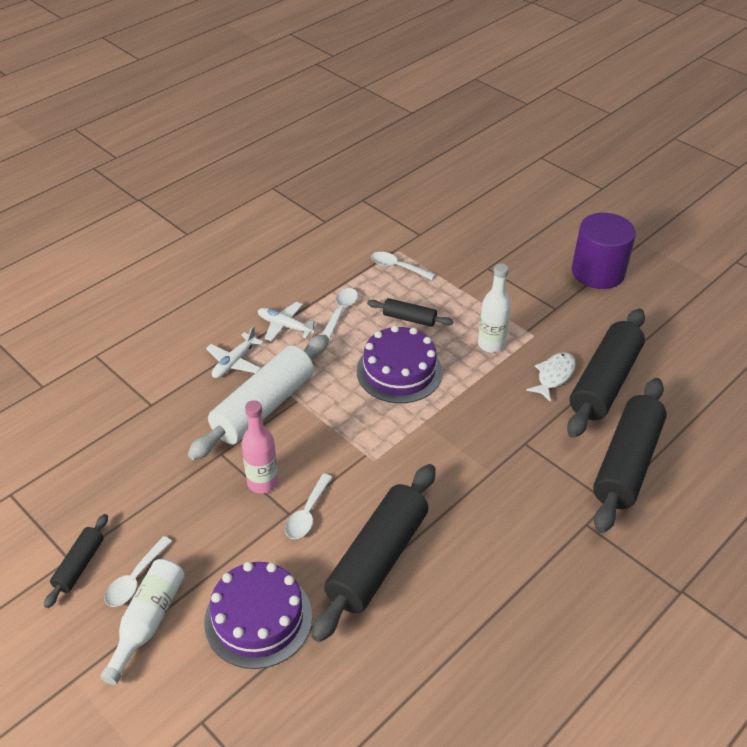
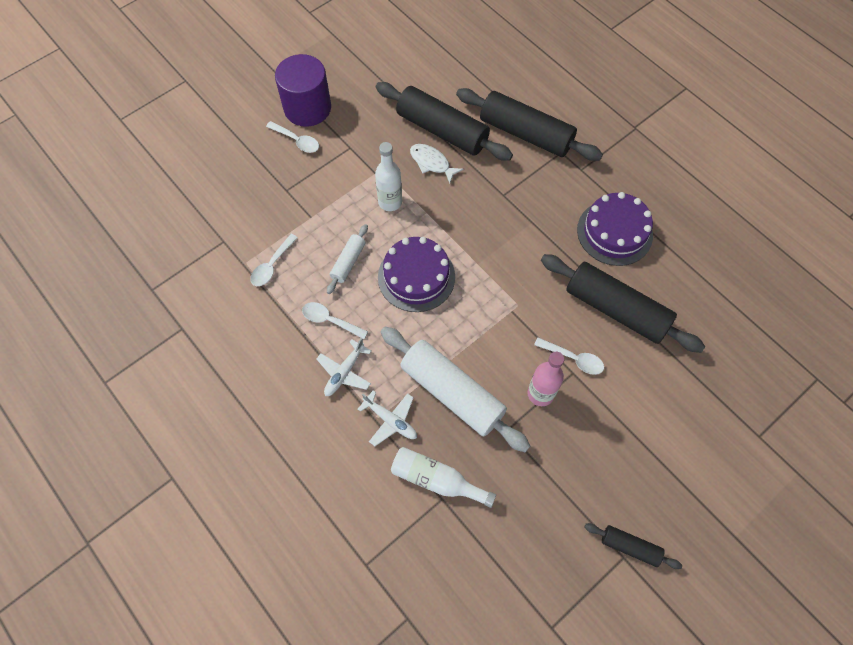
camera: 85 degrees left, 20 degrees up
white bottle [100,559,185,685] -> white bottle moved to [391,447,496,508]
white spoon [104,536,172,607] -> white spoon moved to [266,121,319,153]
purple cake [204,562,312,669] -> purple cake moved to [577,192,653,266]
black rolling pin [367,298,453,327] -> white rolling pin [327,224,368,294]

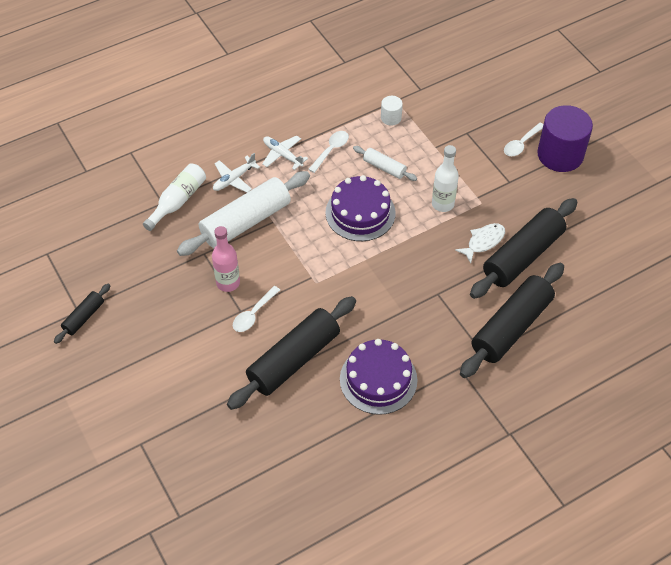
camera: 100 degrees right, 10 degrees down
white spoon [250,234,298,286] -> white cylinder [381,96,403,126]

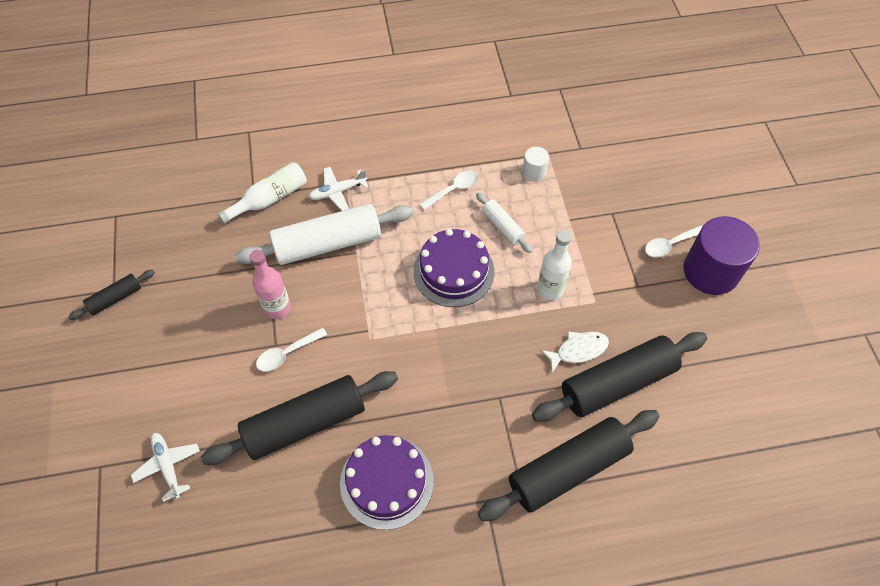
camera: 20 degrees right, 5 degrees up
white plane [262,136,308,170] -> white plane moved to [131,433,200,502]

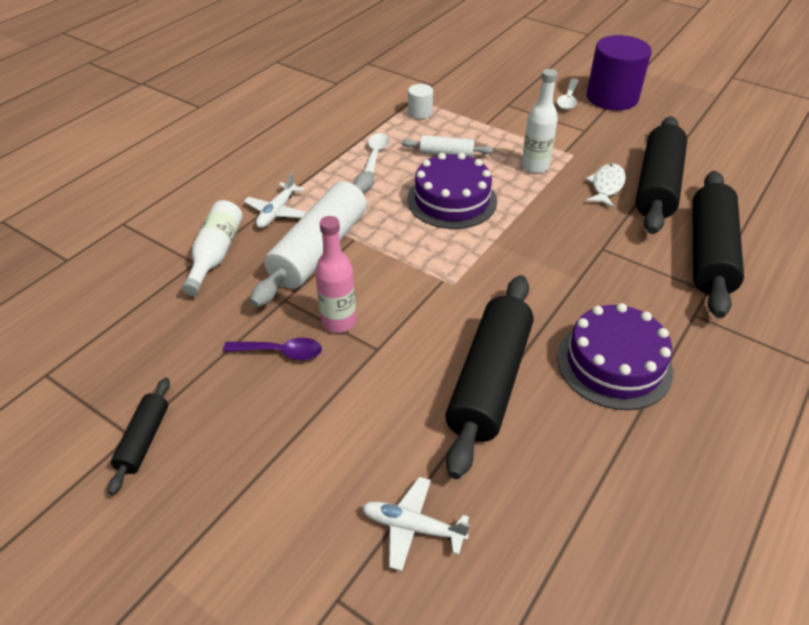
camera: 45 degrees left, 15 degrees down
white spoon [256,328,327,372] -> none
none -> purple spoon [223,338,322,360]

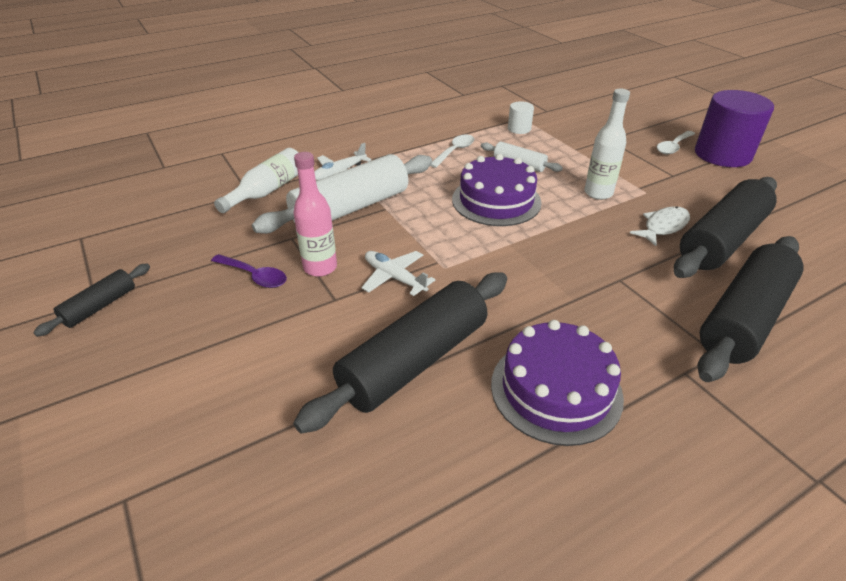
camera: 25 degrees right, 5 degrees down
white plane [362,477,470,571] -> white plane moved to [361,251,435,296]

